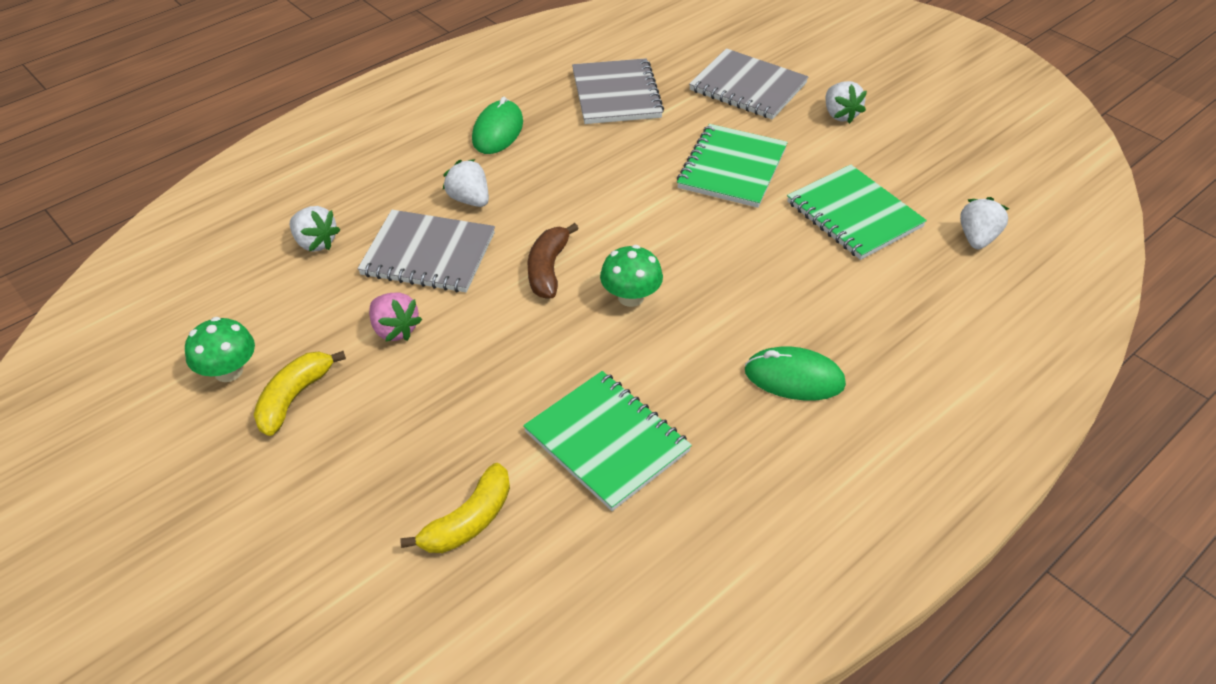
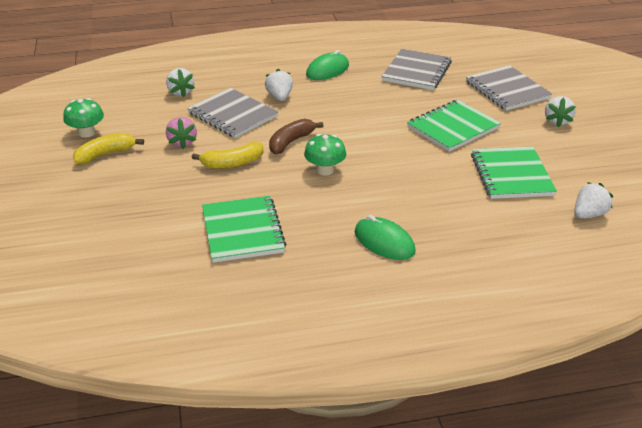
camera: 30 degrees right, 10 degrees down
yellow banana [400,463,510,553] -> yellow banana moved to [192,142,264,169]

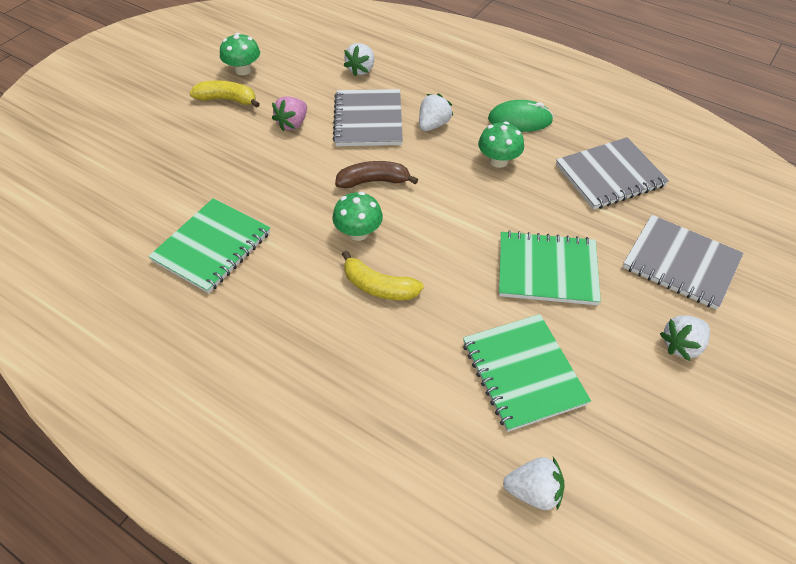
camera: 45 degrees right, 15 degrees up
yellow banana [192,142,264,169] -> yellow banana moved to [342,250,424,300]
green mouse [355,215,415,260] -> none
grey notebook [466,65,552,111] -> grey notebook turned 75 degrees counterclockwise [623,215,744,310]
green notebook [471,147,557,199] -> green notebook turned 60 degrees counterclockwise [463,314,591,432]
none -> green mushroom [478,122,524,168]

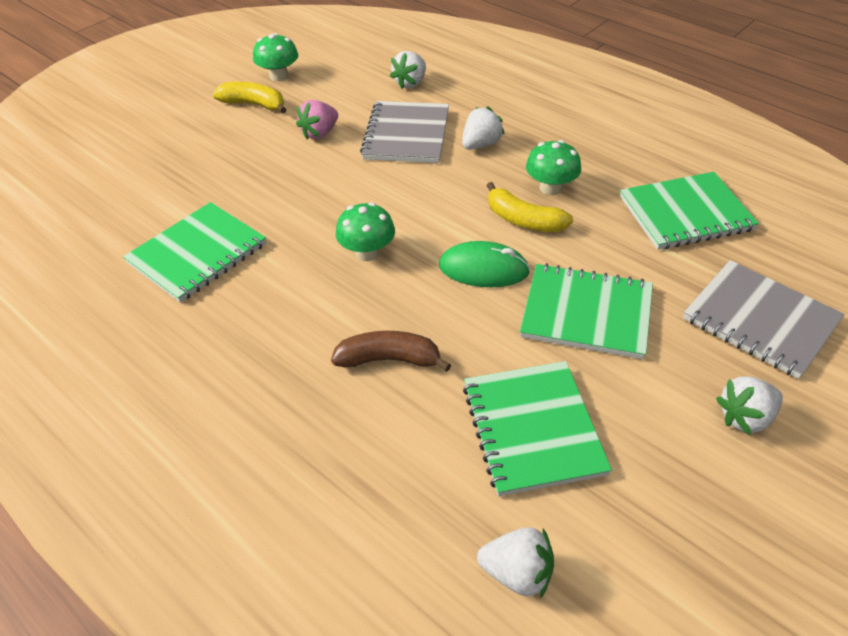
camera: 10 degrees right, 5 degrees down
brown banana [335,161,418,188] -> brown banana moved to [331,331,451,372]
yellow banana [342,250,424,300] -> yellow banana moved to [486,182,573,232]
green mouse [488,100,553,132] -> green mouse moved to [439,241,530,287]
grey notebook [556,137,669,210] -> green notebook [620,172,759,250]

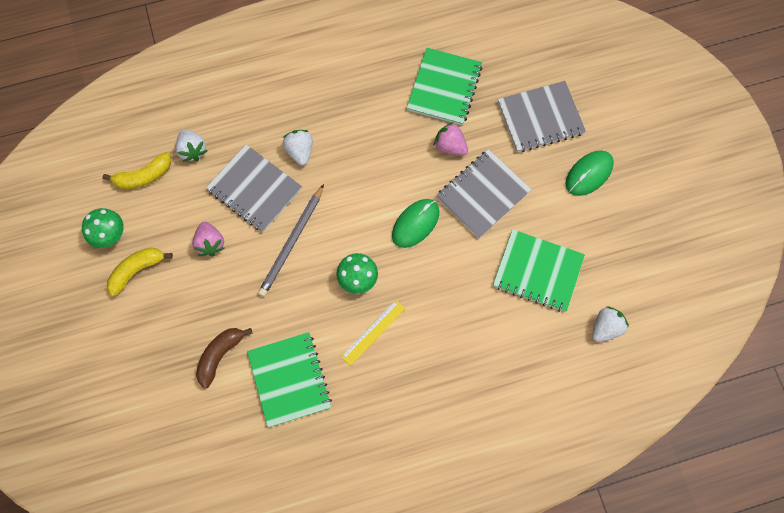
camera: 60 degrees left, 25 degrees up
brown banana [331,331,451,372] -> brown banana moved to [196,328,252,389]
yellow banana [486,182,573,232] -> yellow banana moved to [103,152,171,189]
green notebook [520,263,653,359] -> grey notebook [436,149,532,239]
green mushroom [526,140,581,195] -> none
white strawberry [716,376,783,435] -> green mouse [566,151,614,196]
none -> grey pencil [258,184,324,297]
none -> yellow ruler [341,300,406,366]
none -> pink strawberry [434,122,468,156]

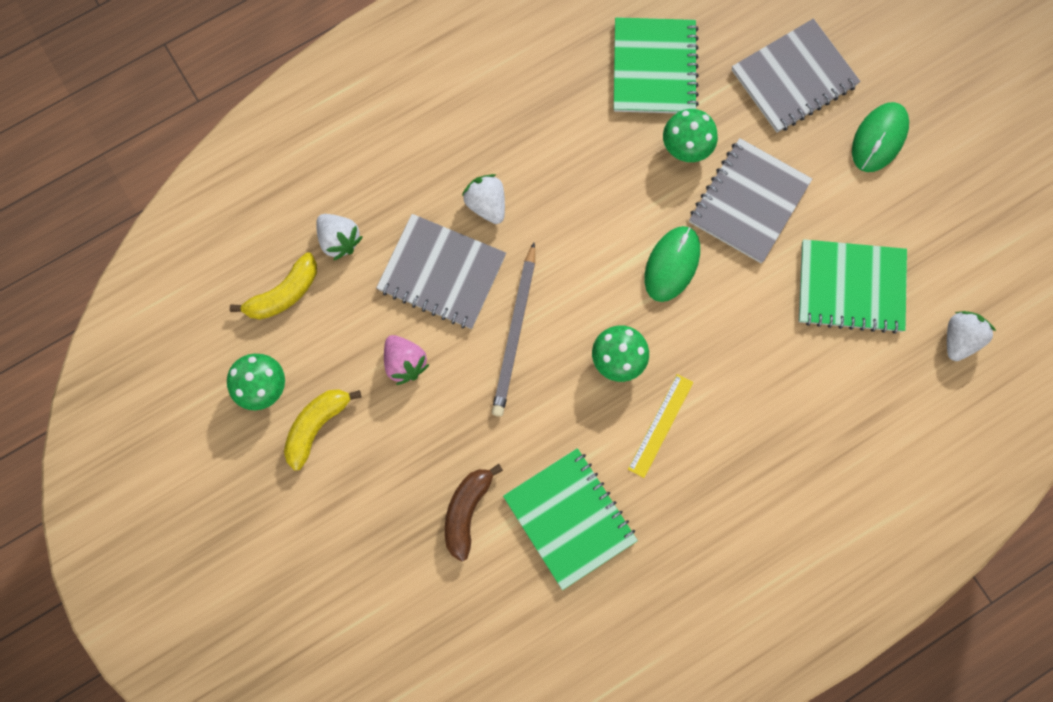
camera: 15 degrees left, 5 degrees up
pink strawberry [434,122,468,156] -> green mushroom [663,109,718,162]

